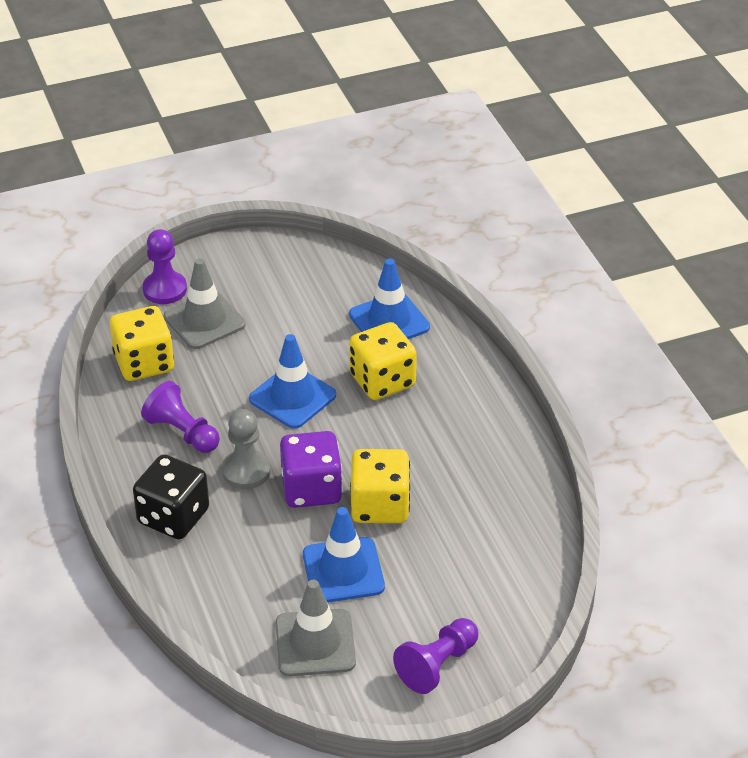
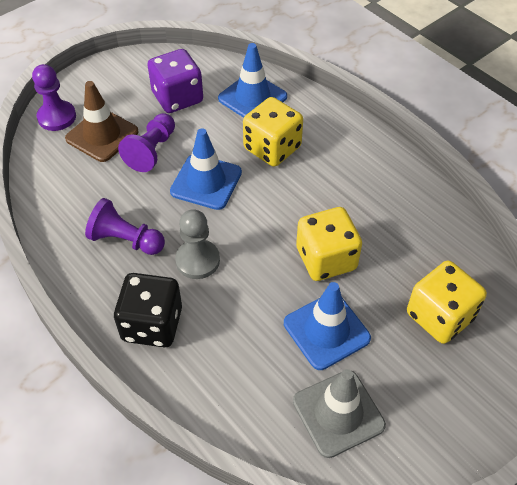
camera: 20 degrees left, 10 degrees up
yellow dice [110,306,174,381] -> yellow dice moved to [407,261,487,344]
grey traffic cone [164,258,246,349] -> brown traffic cone [65,81,139,162]
purple dice [280,431,342,508] -> purple dice moved to [147,49,203,113]
purple pawn [393,618,478,694] -> purple pawn moved to [118,113,175,172]

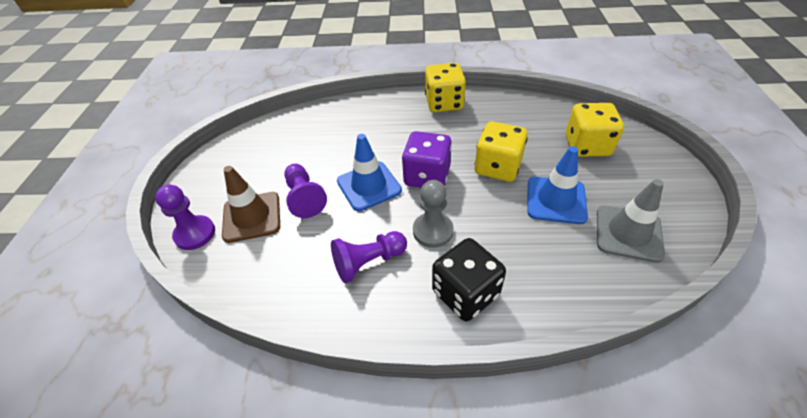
camera: 45 degrees left, 5 degrees down
purple dice [147,49,203,113] -> purple dice moved to [402,131,452,188]
blue traffic cone [218,43,287,118] -> none
yellow dice [243,97,303,167] -> yellow dice moved to [425,63,466,112]

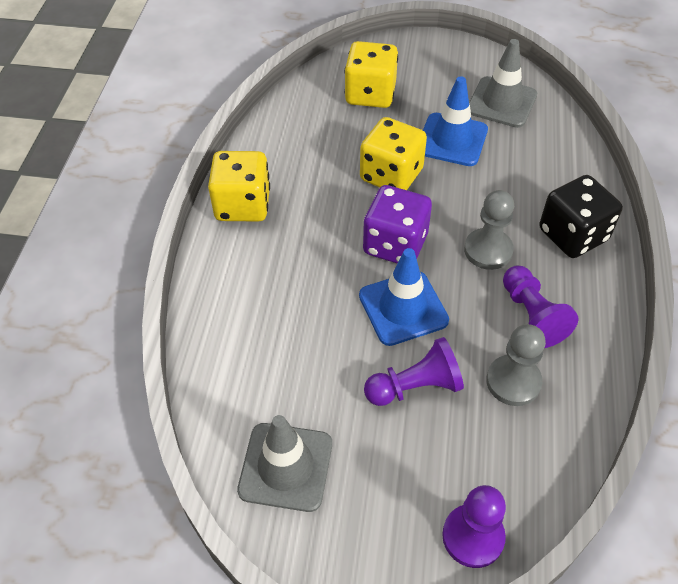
camera: 85 degrees left, 5 degrees up
brown traffic cone [222,166,280,243] -> none
none -> grey traffic cone [237,415,332,512]
none -> grey pawn [486,324,546,406]

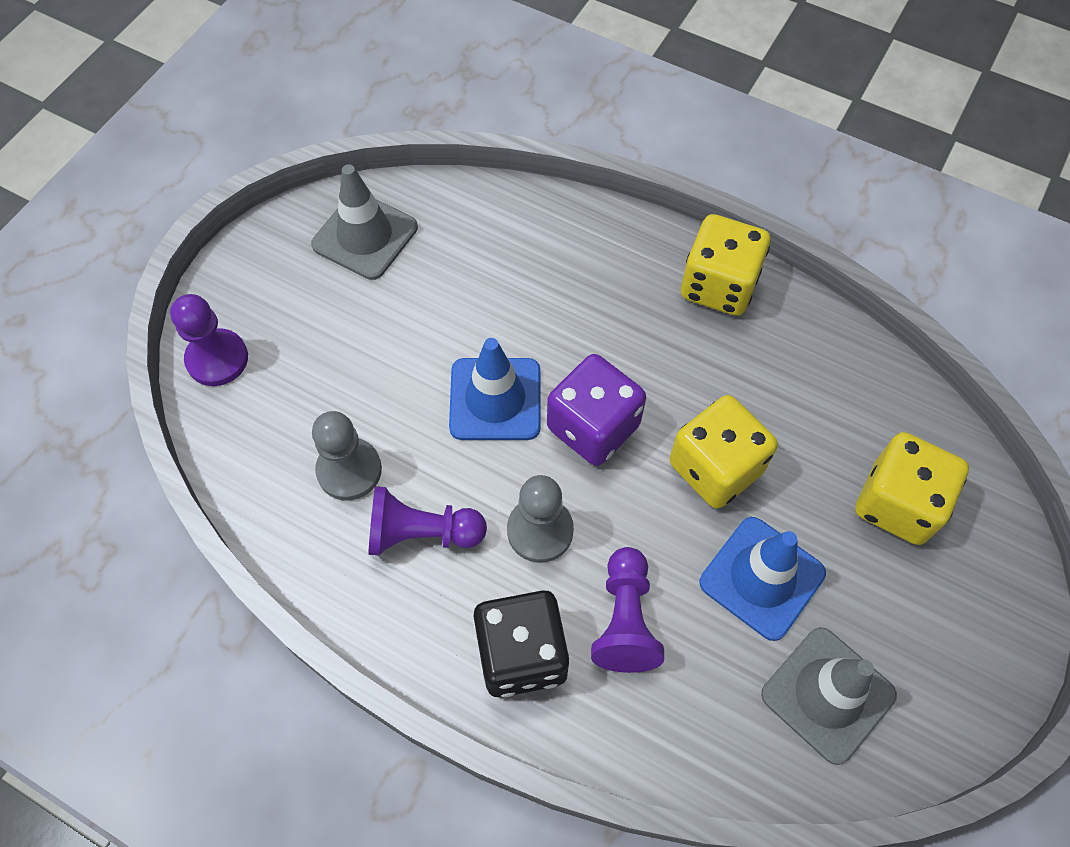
camera: 110 degrees right, 10 degrees up
purple pawn [364,337,464,406] -> purple pawn moved to [591,547,664,673]

